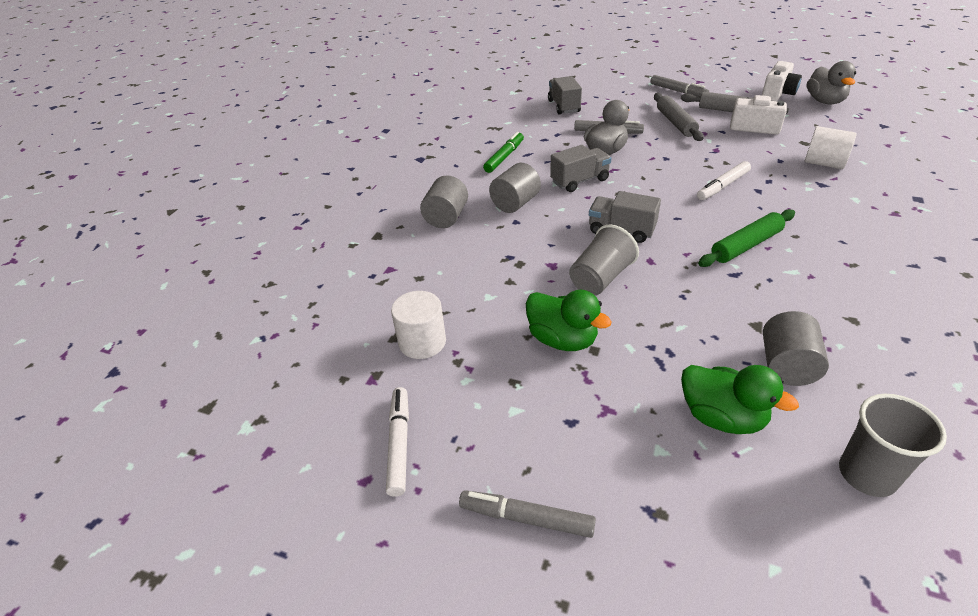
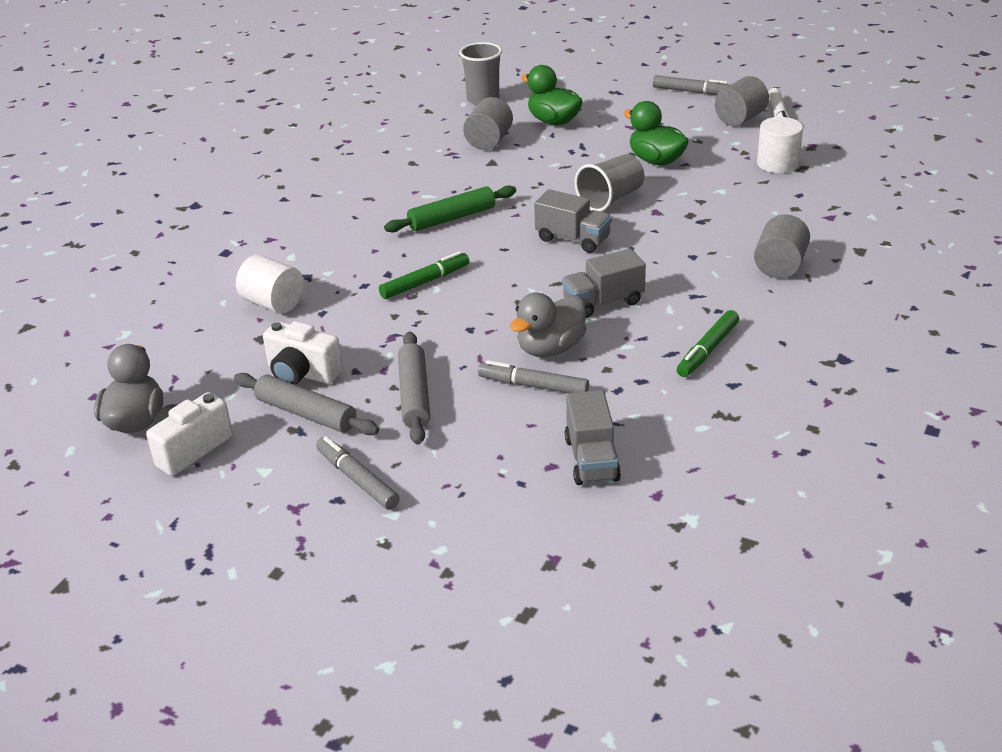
camera: 175 degrees left, 5 degrees down
grey cylinder [489,163,541,213] -> grey cylinder moved to [714,76,769,126]
white marker [697,161,751,200] -> green marker [379,251,469,299]

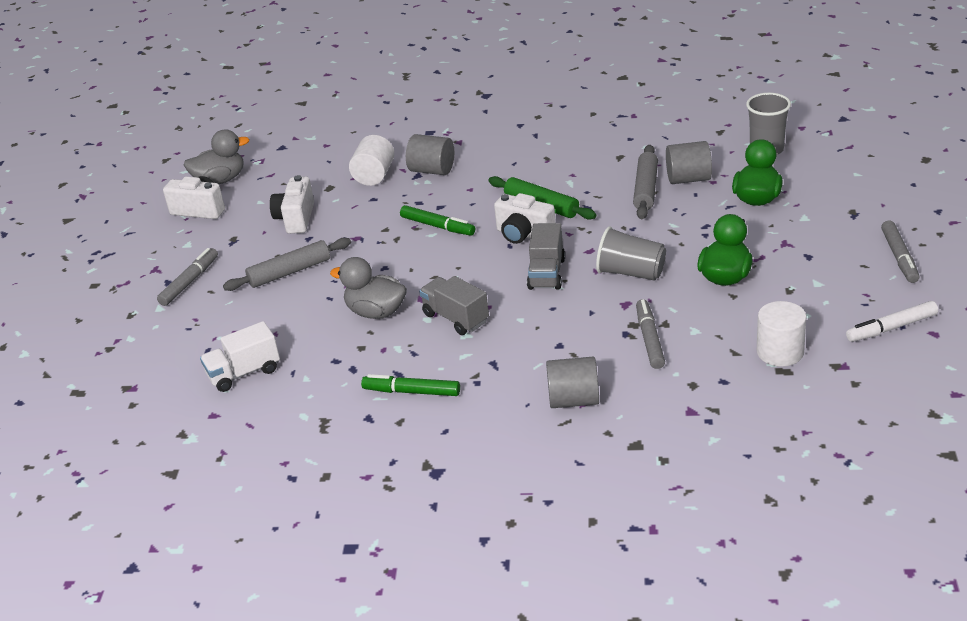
camera: 70 degrees right, 0 degrees up
grey rolling pin [234,373,379,435] -> grey rolling pin moved to [633,145,658,219]
grey marker [478,360,589,393] -> grey marker moved to [636,299,665,369]
grey truck [565,390,621,485] -> white truck [200,321,280,392]
grey cylinder [714,76,769,126] -> grey cylinder moved to [406,134,454,175]
none -> white camera [494,193,556,244]

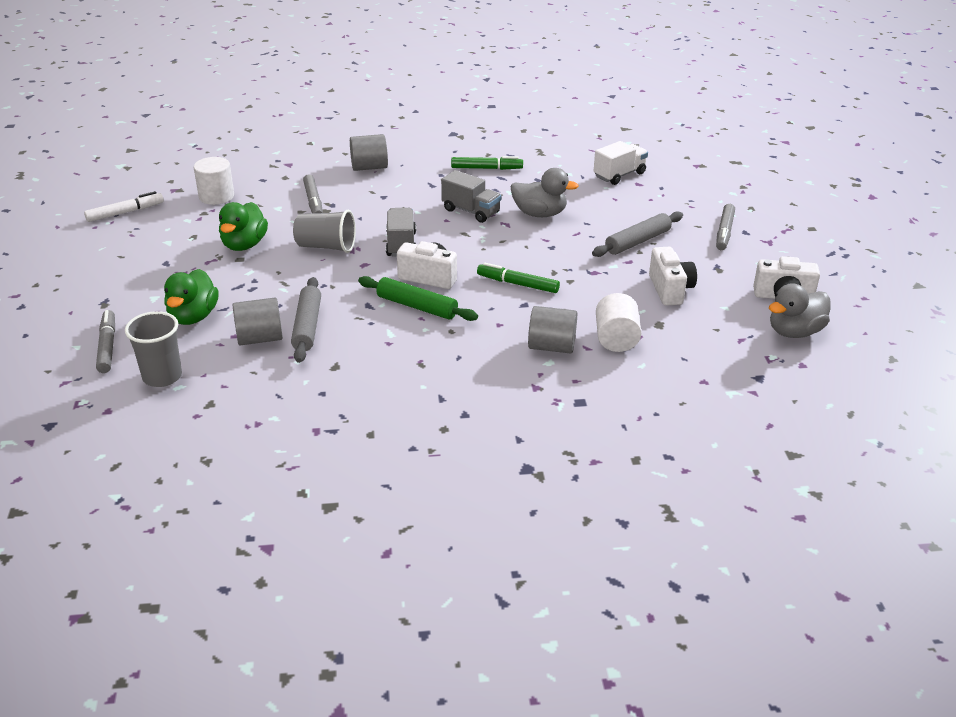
camera: 165 degrees right, 0 degrees up
grey marker [881,220,919,283] -> grey marker moved to [96,310,115,373]

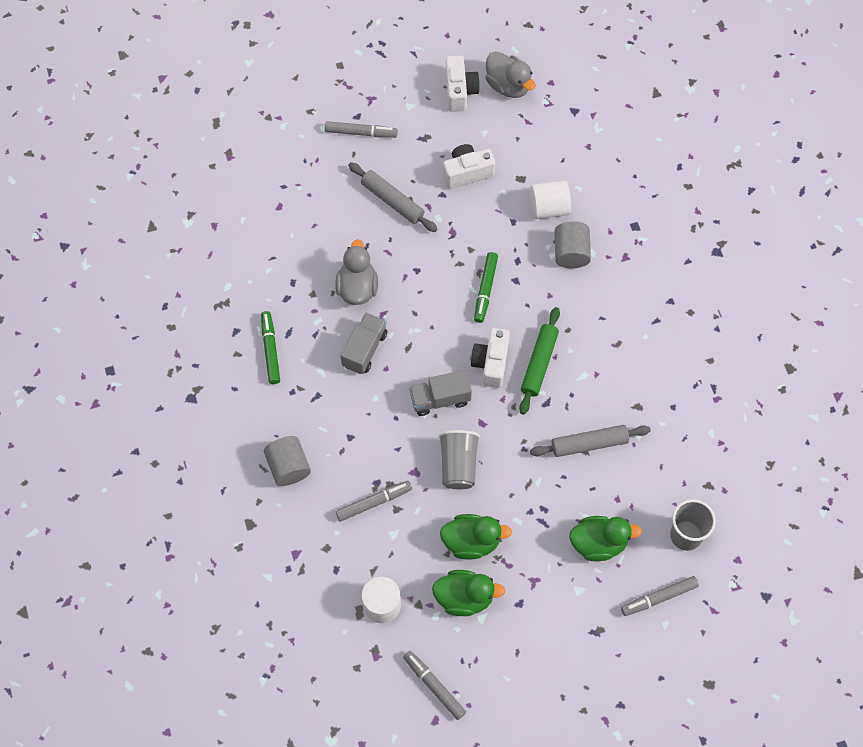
camera: 100 degrees left, 30 degrees up
white marker [84,191,164,222] -> grey marker [403,651,466,720]
grey cylinder [233,298,283,346] -> none
white truck [594,141,648,185] -> none
none -> green duck [432,570,505,616]

